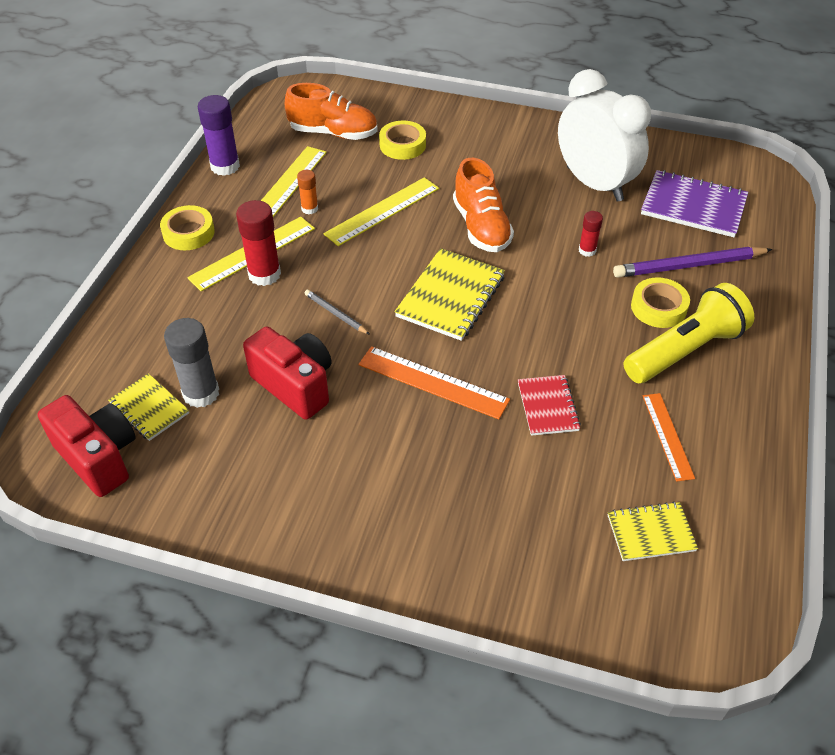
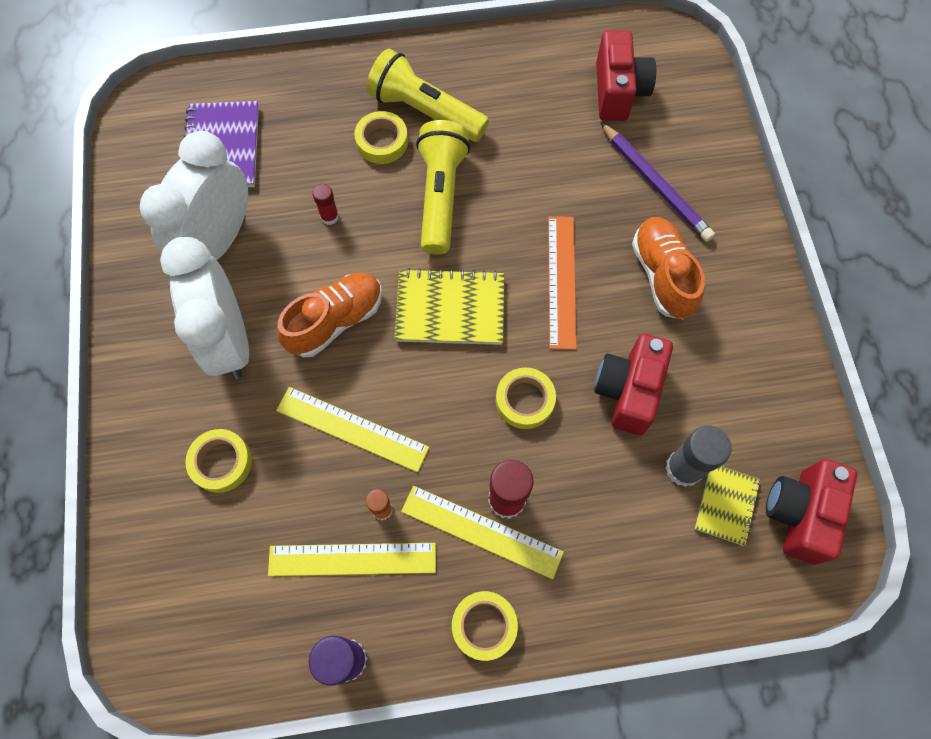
camera: 115 degrees left, 20 degrees up
orange shoe [285,83,378,140] -> orange shoe moved to [632,217,705,319]
grey pencil [304,290,370,335] -> yellow tape [496,368,556,429]
red notebook [518,375,581,436] -> none
yellow notebook [608,501,698,561] -> red camera [596,30,656,121]
purple pencil [613,247,773,278] -> purple pencil moved to [600,122,715,242]
orange ruler [643,393,695,482] -> none
none -> white clock [160,237,249,379]
none -> yellow flashlight [416,120,470,255]

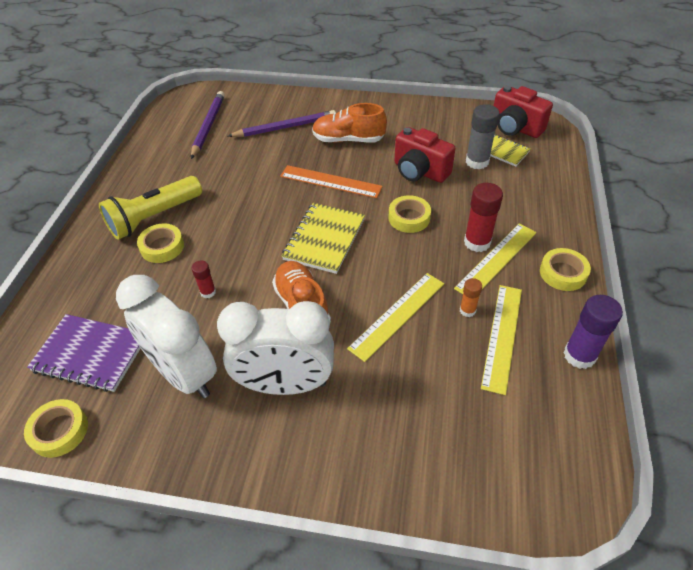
camera: 70 degrees left, 20 degrees down
yellow tape [185,429,252,493] -> yellow tape moved to [24,399,88,458]
yellow flashlight [416,120,470,255] -> none
red camera [596,30,656,121] -> purple pencil [191,91,225,159]

